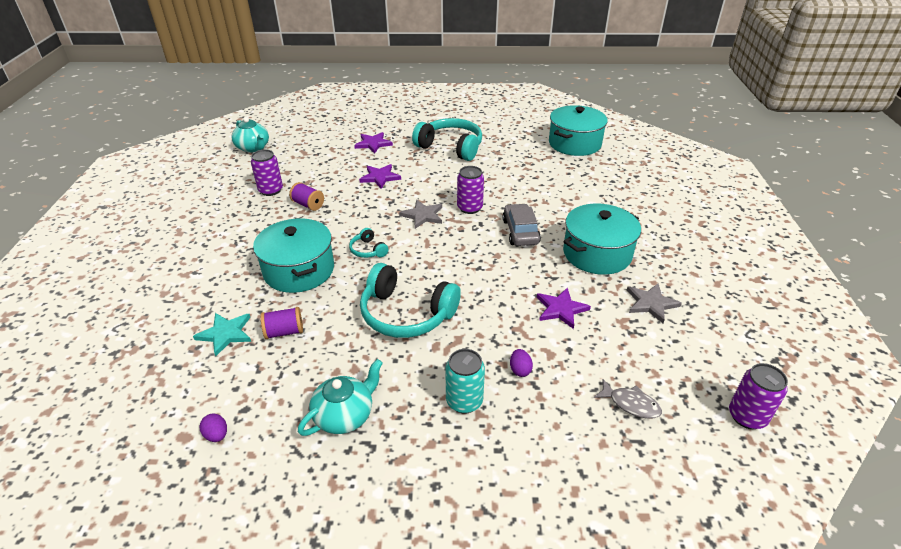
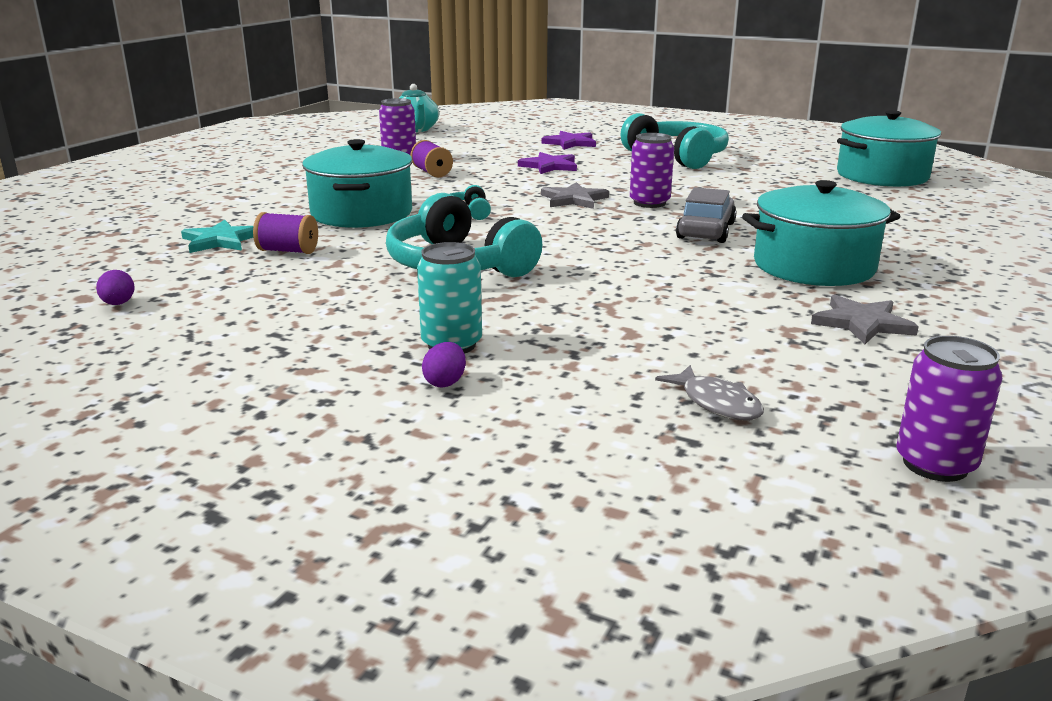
camera: 25 degrees right, 15 degrees down
turquoise teapot [298,359,383,436] -> none
purple egg [510,349,533,377] -> purple egg moved to [422,342,466,387]
purple star [537,287,591,329] -> none

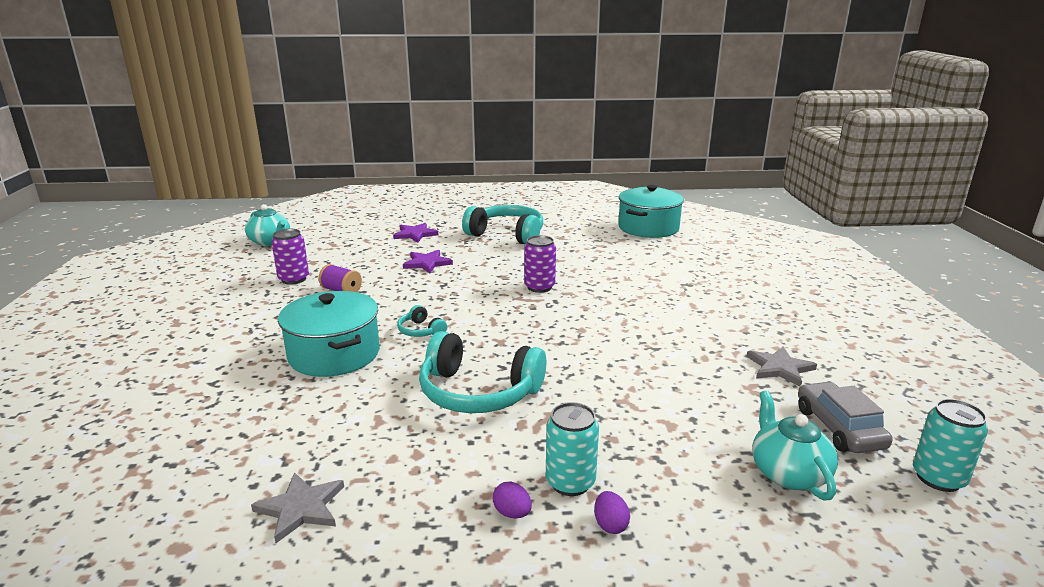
camera: 30 degrees left, 0 degrees up
purple egg [96,270,135,305] -> purple egg moved to [493,481,532,519]
turquoise star [181,220,254,253] -> none
purple spool [253,212,318,254] -> none
grey star [541,182,609,209] -> grey star moved to [251,472,344,543]
grey fish [655,365,764,421] -> turquoise teapot [752,390,838,500]
grey car [676,187,736,243] -> grey car moved to [798,382,893,453]
turquoise pot [742,180,901,286] -> none
purple can [896,336,1002,482] -> turquoise can [913,399,988,492]

